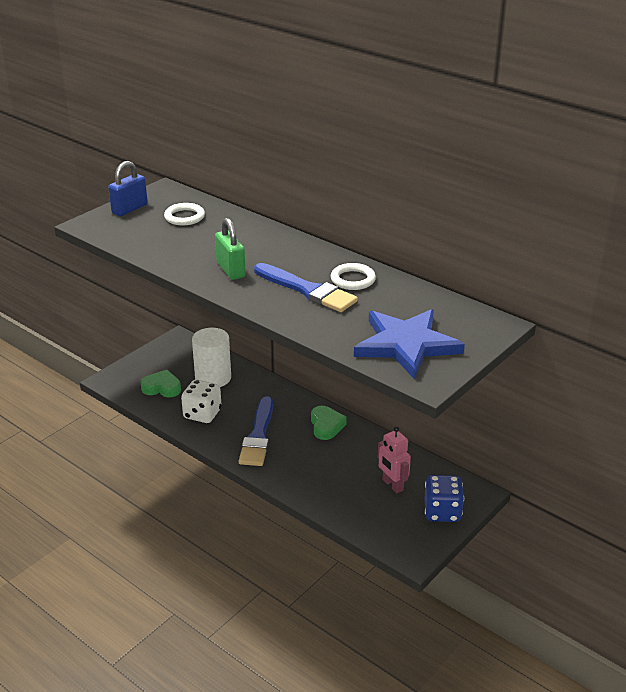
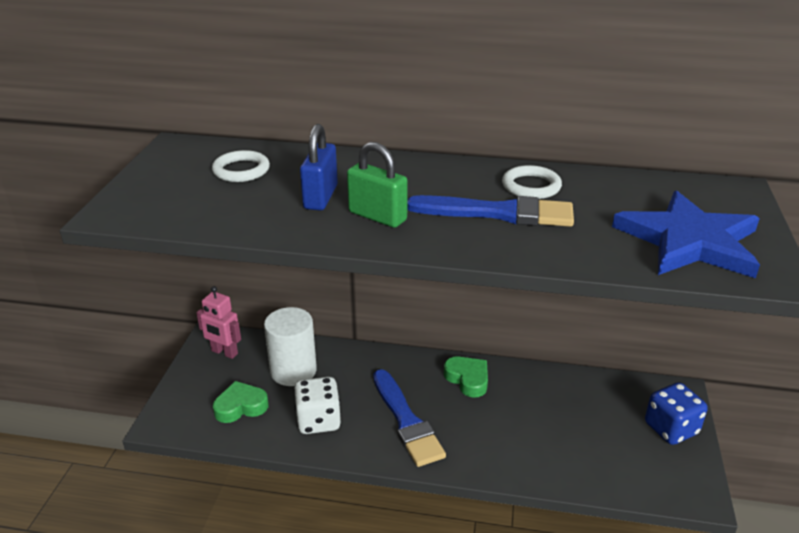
camera: 30 degrees left, 0 degrees up
blue padlock [108,161,148,216] -> blue padlock moved to [300,124,338,211]
pink robot [378,426,411,493] -> pink robot moved to [196,286,241,359]

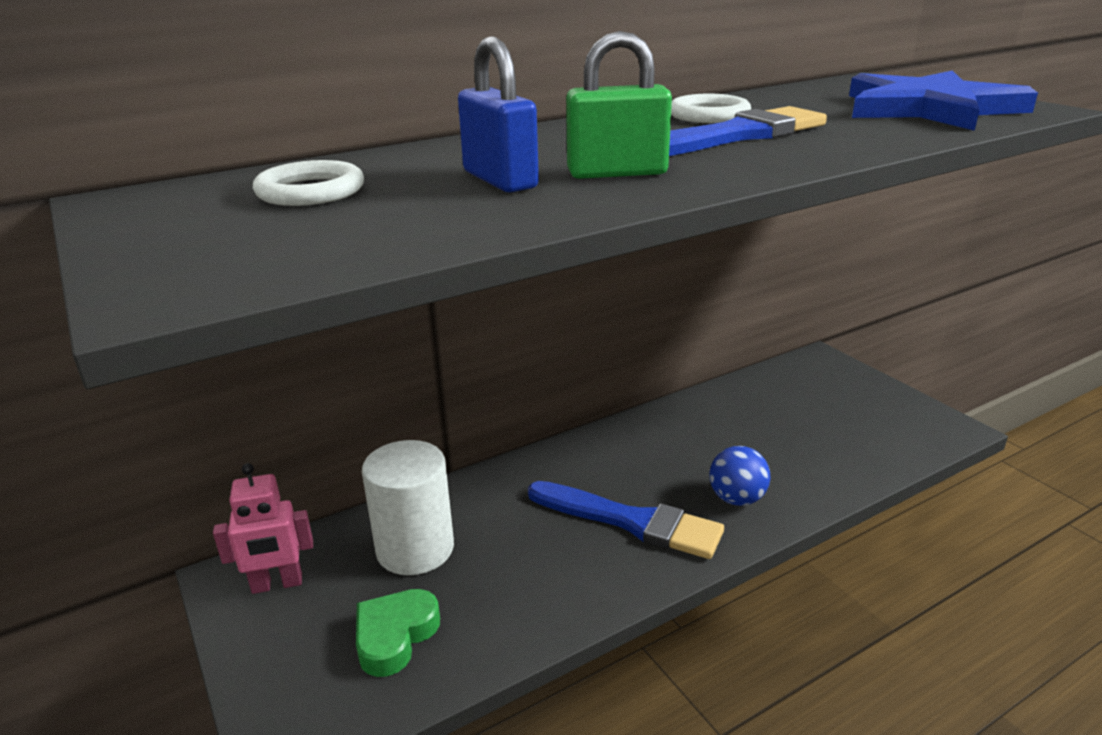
camera: 40 degrees left, 5 degrees down
white dice [294,377,341,434] -> none
green heart [444,356,488,398] -> none
blue dice [645,382,708,445] -> none
none -> blue ball [710,446,770,506]

